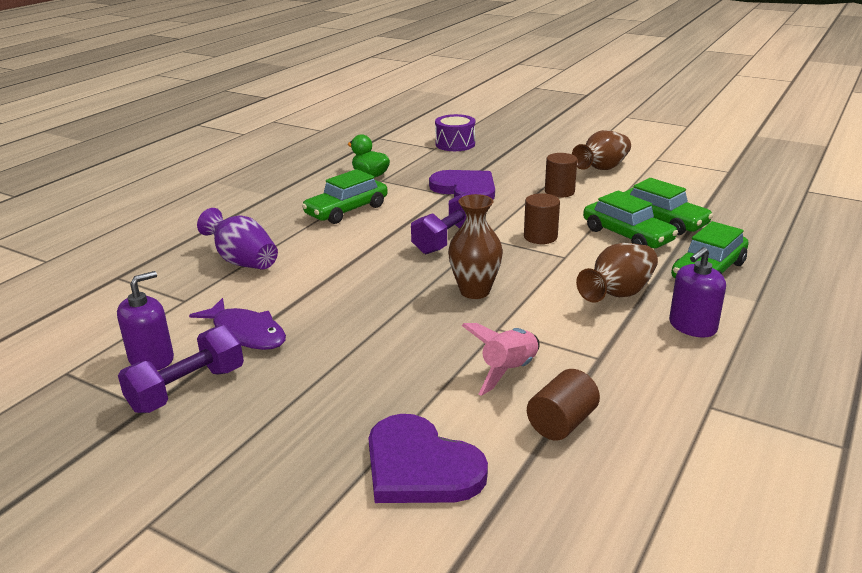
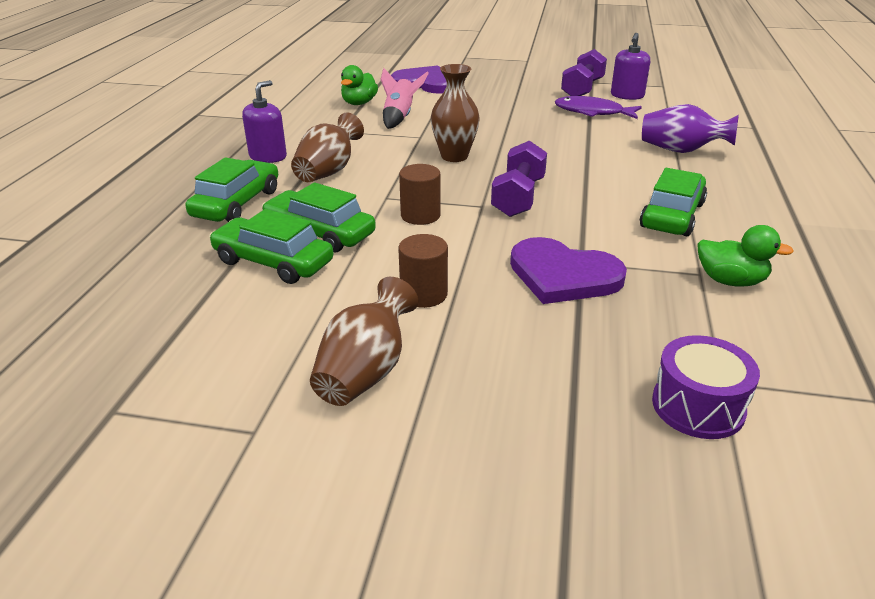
camera: 160 degrees right, 5 degrees up
brown cylinder [527,369,600,441] -> green duck [341,65,378,105]

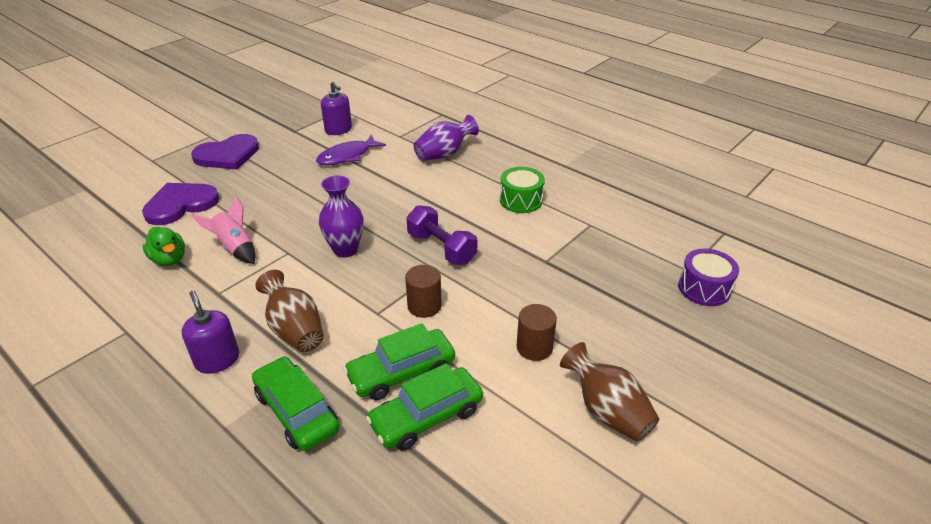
camera: 60 degrees left, 5 degrees up
brown vase [431,64,480,162] -> purple vase [319,175,364,258]
purple heart [510,237,627,304] -> purple heart moved to [191,134,259,170]
purple dumbbell [561,49,607,96] -> none
green car [640,168,707,236] -> green drum [500,167,545,213]
green duck [697,225,794,287] -> none

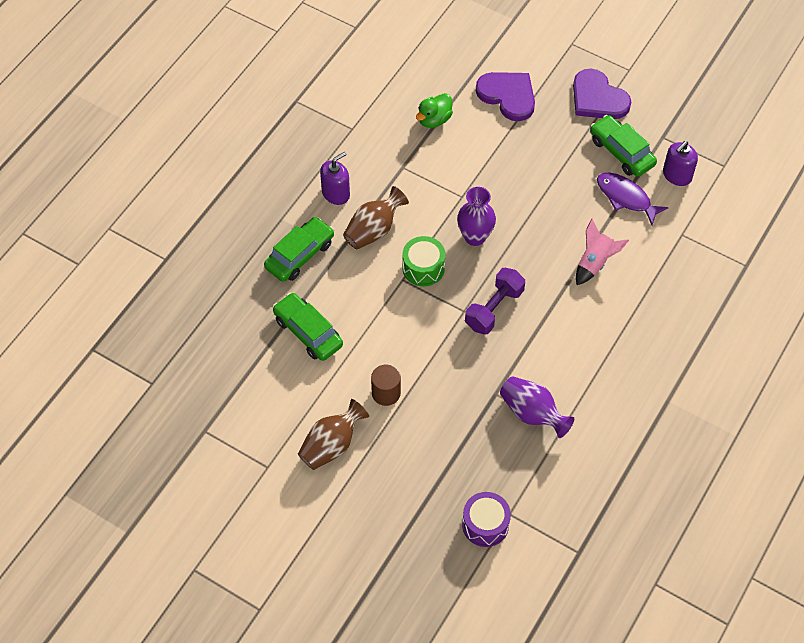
camera: 80 degrees right, 20 degrees up
pink rocket [191,196,255,264] -> pink rocket moved to [576,219,629,285]
green car [343,323,455,400] -> green car moved to [590,115,657,177]
brown cylinder [405,265,442,318] -> none
purple vase [414,115,479,161] -> purple vase moved to [500,376,574,438]
green drum [500,167,545,213] -> green drum moved to [402,236,446,286]

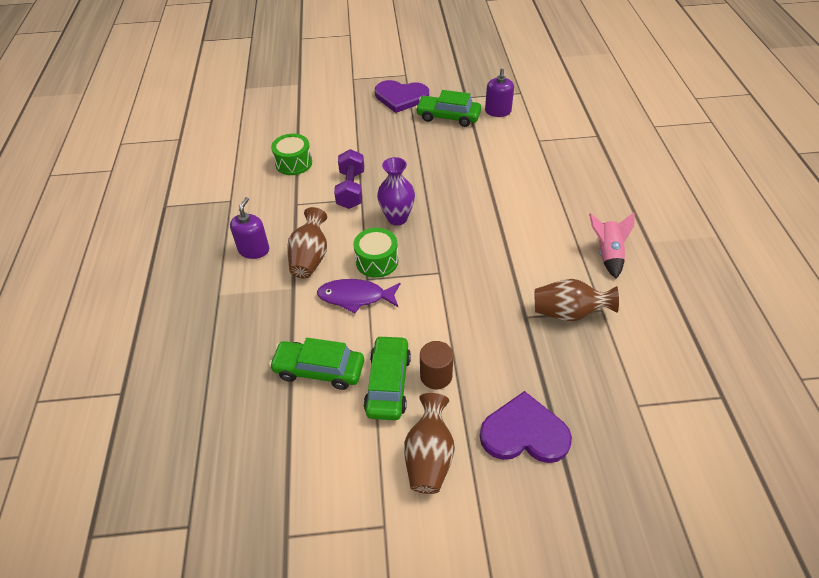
camera: 35 degrees left, 10 degrees down
green car [264,217,334,282] -> green car moved to [364,335,411,420]
green duck [416,93,453,128] -> green drum [271,134,312,175]
purple drum [462,492,511,547] -> none
purple dumbbell [465,268,525,335] -> purple dumbbell moved to [334,149,364,209]
purple heart [476,72,535,121] -> purple heart moved to [480,391,572,463]
purple vase [500,376,574,438] -> brown vase [535,279,619,322]
pink rocket [576,219,629,285] -> pink rocket moved to [589,212,634,279]
purple fish [597,173,669,225] -> purple fish moved to [317,279,400,313]

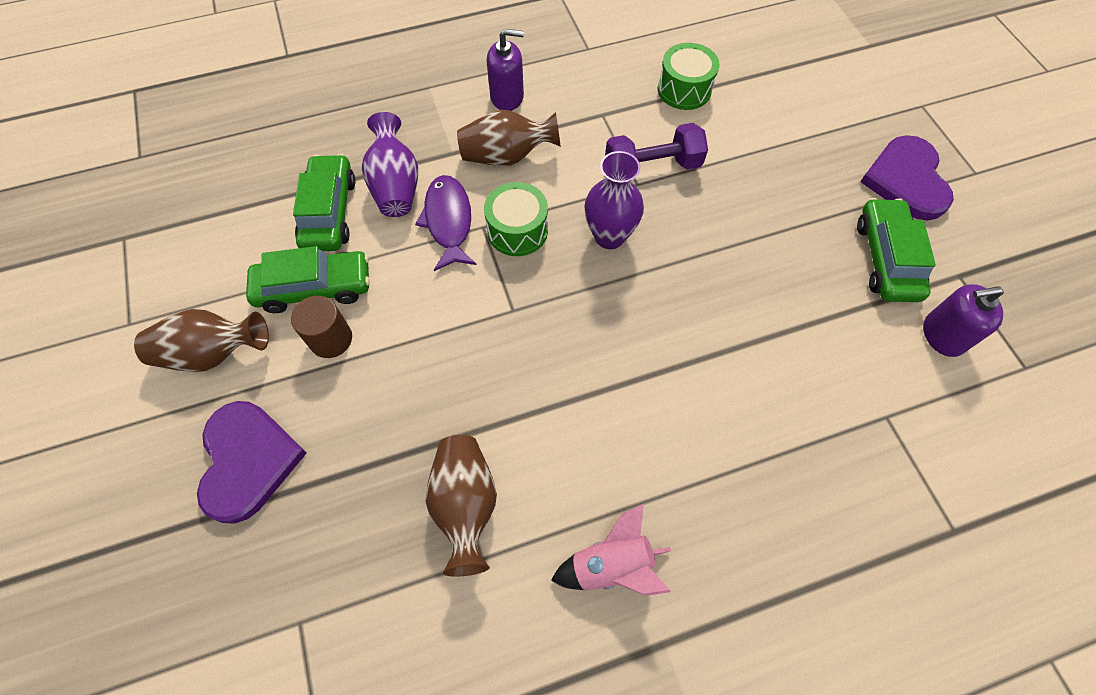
camera: 75 degrees right, 15 degrees up
none -> purple vase [362,112,418,217]

